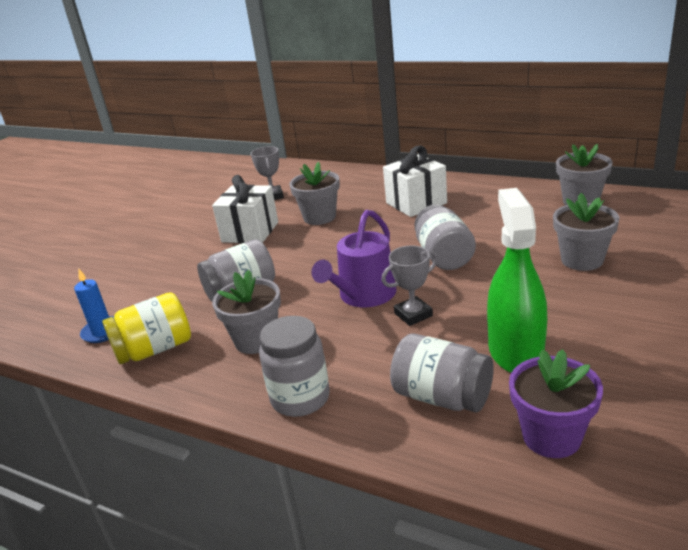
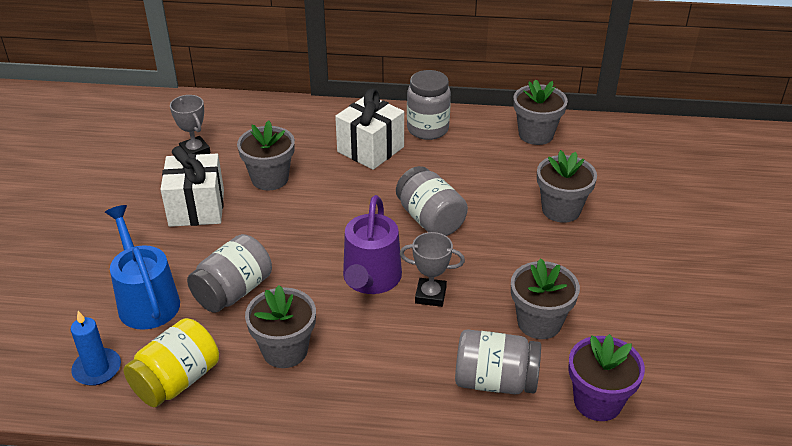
camera: 25 degrees left, 10 degrees up
grey jar [259,316,330,417] -> grey jar moved to [407,70,451,140]
grey trophy [382,245,438,326] -> grey trophy turned 60 degrees clockwise [400,232,465,307]
green spray bottle [487,188,547,373] -> grey flower pot [511,258,580,339]
none -> blue watering can [105,205,180,330]

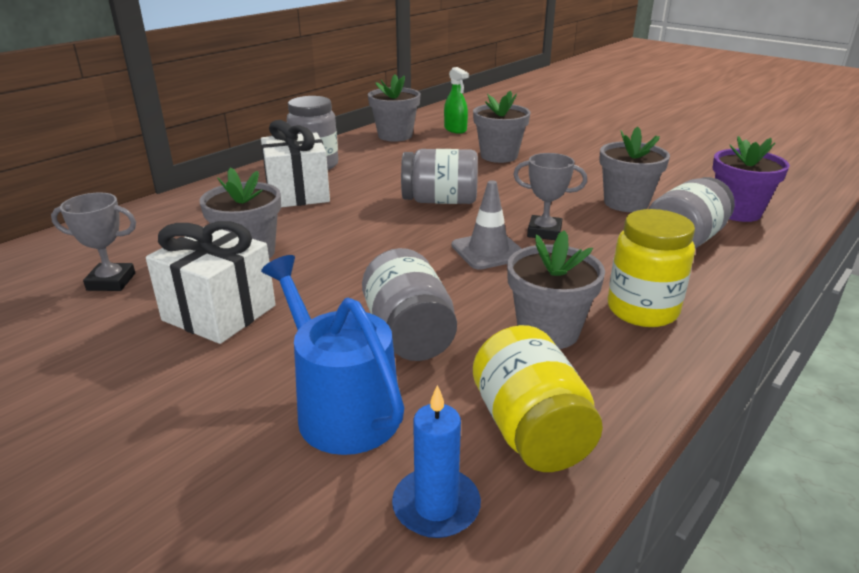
camera: 55 degrees left, 10 degrees down
blue watering can [105,205,180,330] -> blue watering can turned 45 degrees clockwise [261,255,404,455]
purple watering can [343,195,402,294] -> grey traffic cone [452,180,522,270]
grey trophy [400,232,465,307] -> grey trophy turned 60 degrees clockwise [513,153,587,240]
none -> green spray bottle [444,67,469,134]
none -> yellow jar [608,209,695,327]

